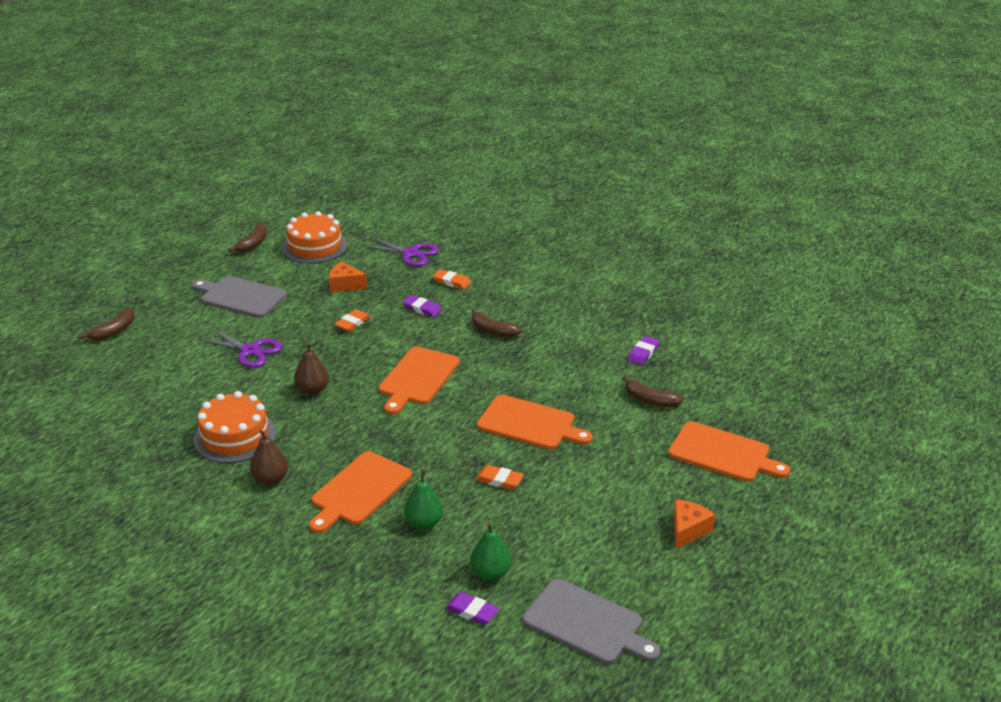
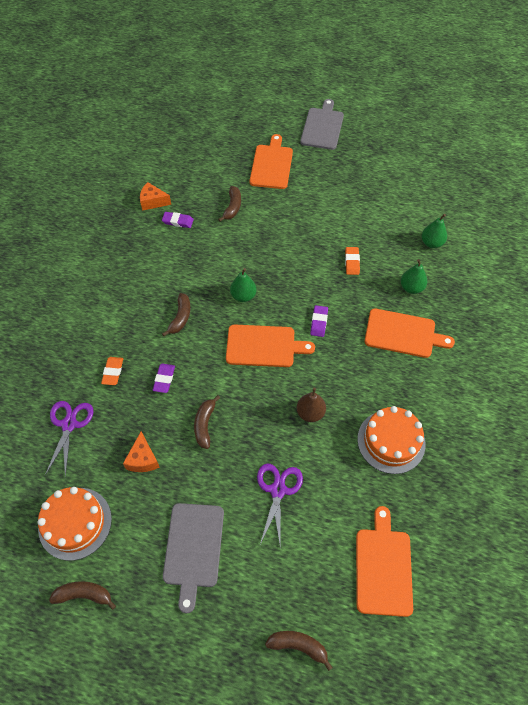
camera: 110 degrees left, 25 degrees up
brown pear [250,430,288,485] -> none
orange eraser [334,309,371,332] -> brown banana [194,395,220,449]
purple eraser [445,592,499,625] -> purple eraser moved to [310,305,328,337]
orange cutting board [477,395,593,449] -> orange cutting board moved to [356,506,413,617]
grey cutting board [523,579,661,664] -> grey cutting board moved to [300,99,344,150]
orange cheese [673,499,715,549] -> orange cheese moved to [140,182,171,211]
none -> green pear [230,268,257,302]

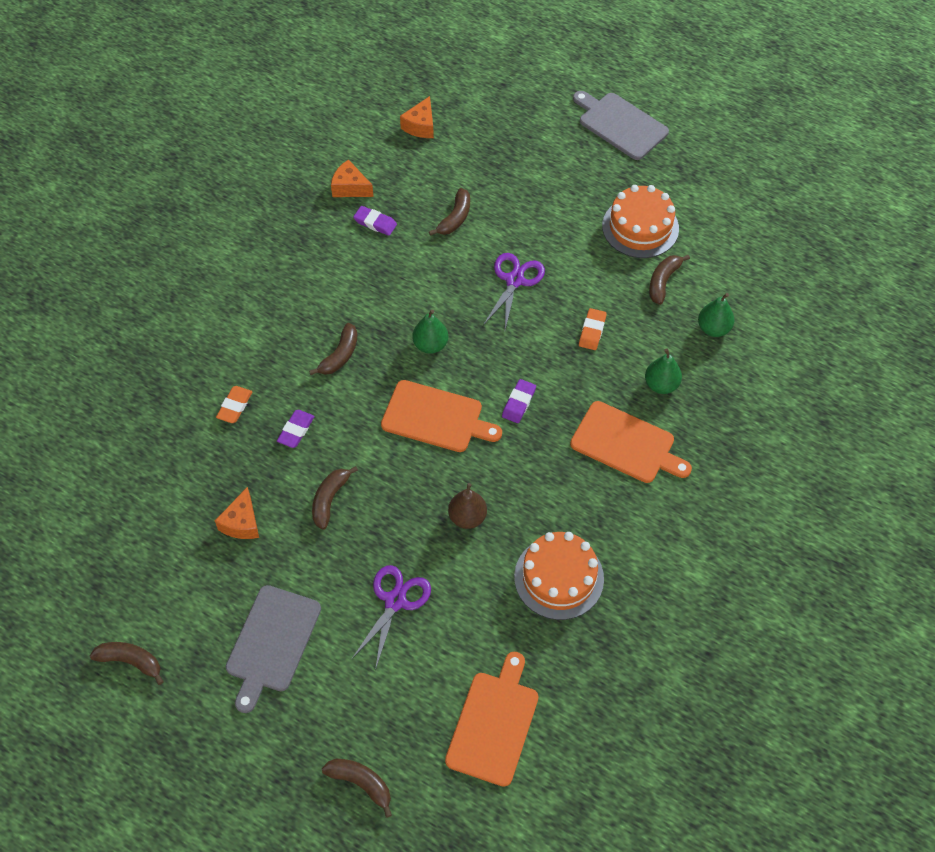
camera: 15 degrees right, 0 degrees up
orange cake [37,487,112,561] -> orange cake moved to [602,185,679,258]
purple scissors [45,401,94,476] -> purple scissors moved to [483,253,545,330]
orange cutting board [250,134,293,189] -> none
grey cutting board [300,99,344,150] -> grey cutting board turned 75 degrees counterclockwise [573,91,669,160]
none -> orange cheese [400,96,434,138]
none -> brown banana [649,254,690,305]

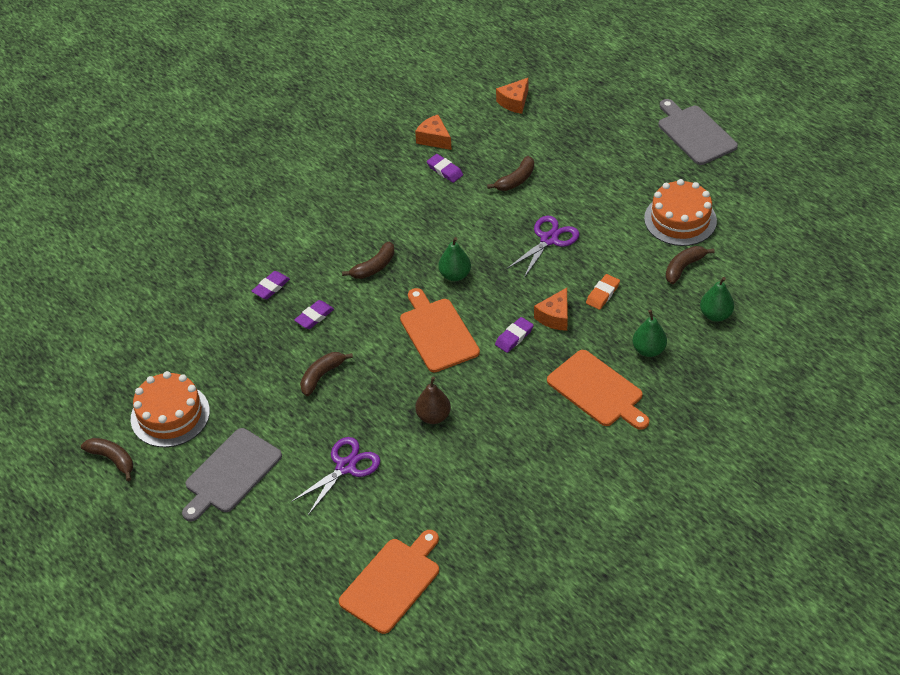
camera: 20 degrees right, 10 degrees down
orange cheese [215,487,259,539] -> orange cheese moved to [534,288,568,331]
orange eraser [216,386,253,423] -> purple eraser [252,271,290,299]
brown banana [322,759,392,818] -> none
orange cutting board [381,380,502,452] -> orange cutting board turned 150 degrees counterclockwise [400,288,480,372]
orange cake [514,532,604,620] -> orange cake moved to [131,371,210,447]

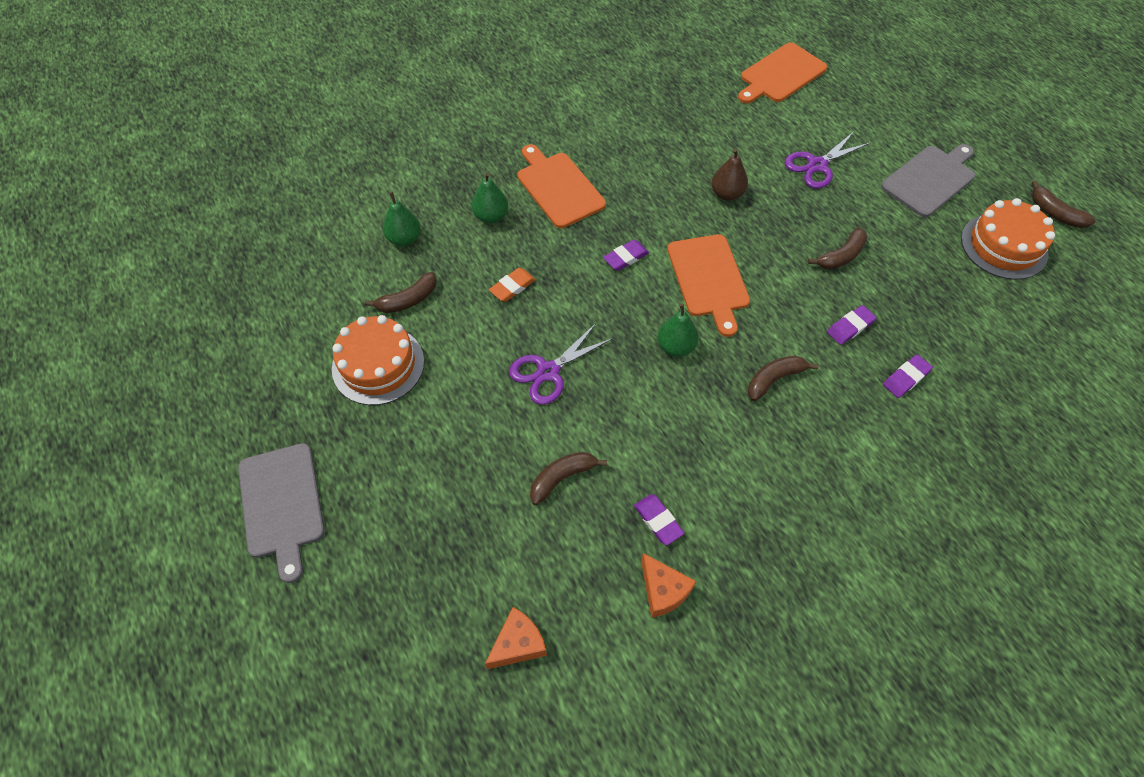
camera: 170 degrees left, 10 degrees up
orange cheese [534,288,568,331] -> none

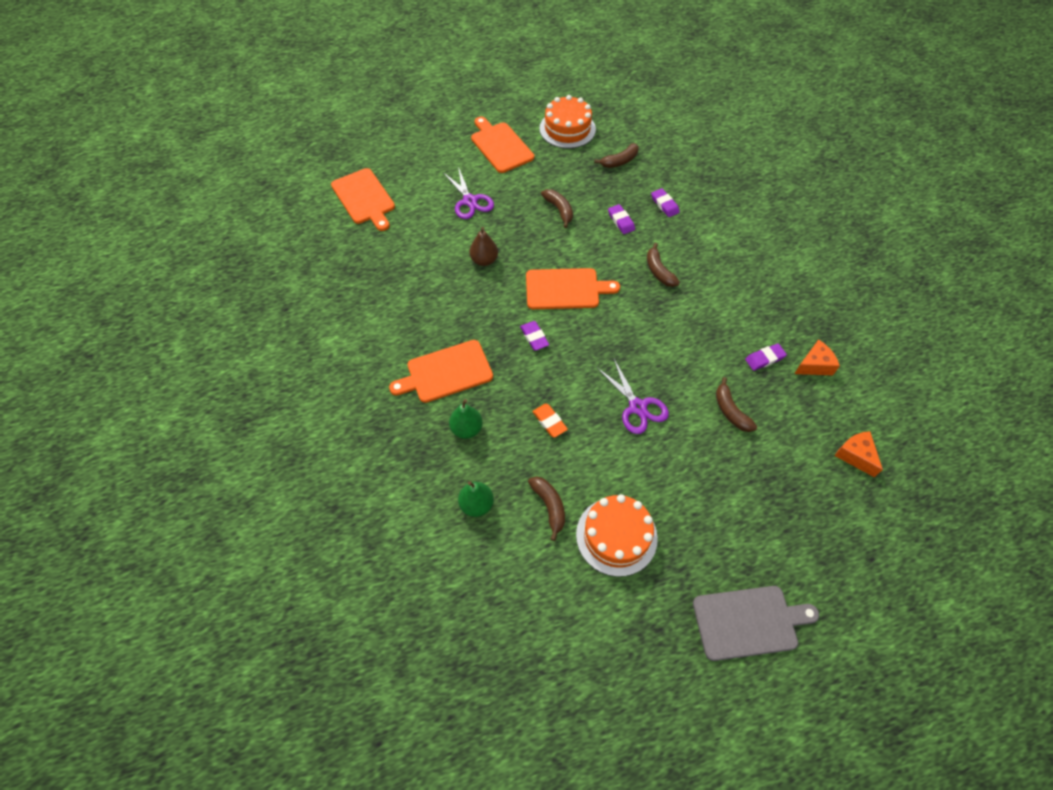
camera: 80 degrees left, 0 degrees up
green pear [657,303,698,357] -> none
grey cutting board [881,144,975,217] -> orange cutting board [471,117,534,173]
brown banana [1032,180,1096,228] -> brown banana moved to [594,143,639,168]

